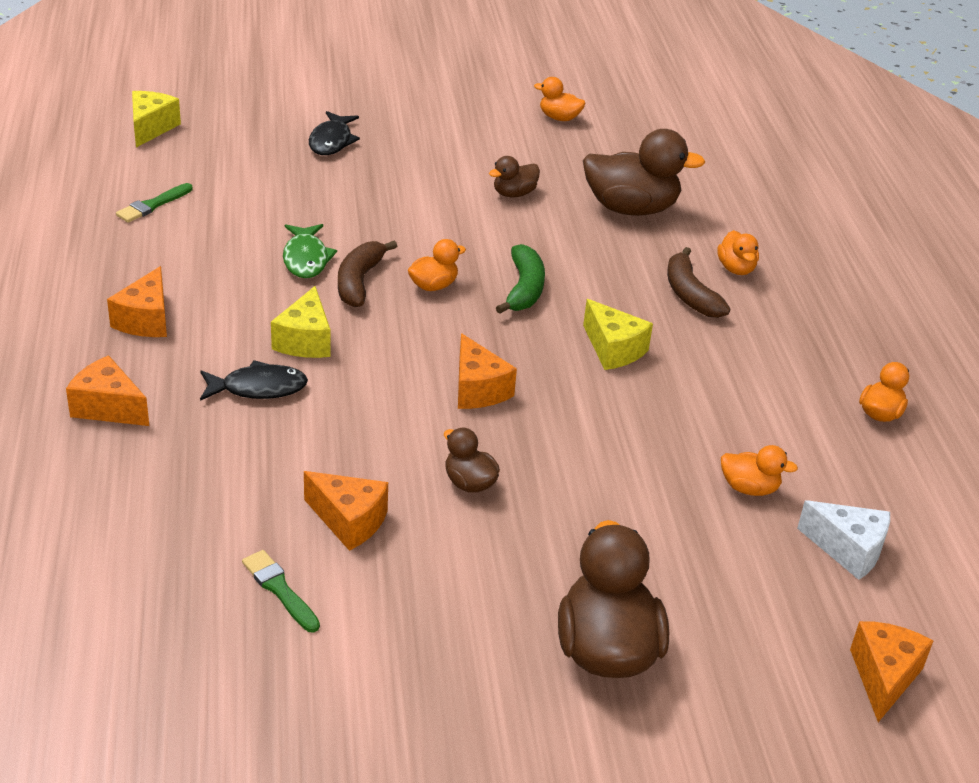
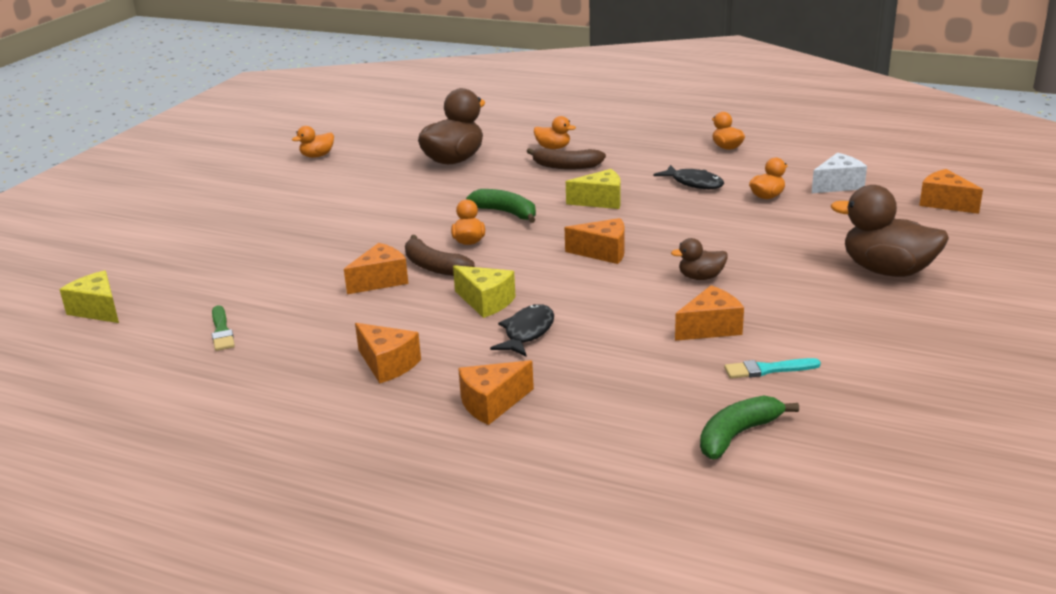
camera: 55 degrees left, 10 degrees down
green brush [242,550,320,633] -> turquoise brush [724,358,821,379]
green fish [283,224,337,278] -> orange cheese [344,243,408,294]
black fish [309,111,360,155] -> black fish moved to [654,165,724,189]
brown duck [489,156,540,198] -> none
none -> green banana [700,396,799,459]

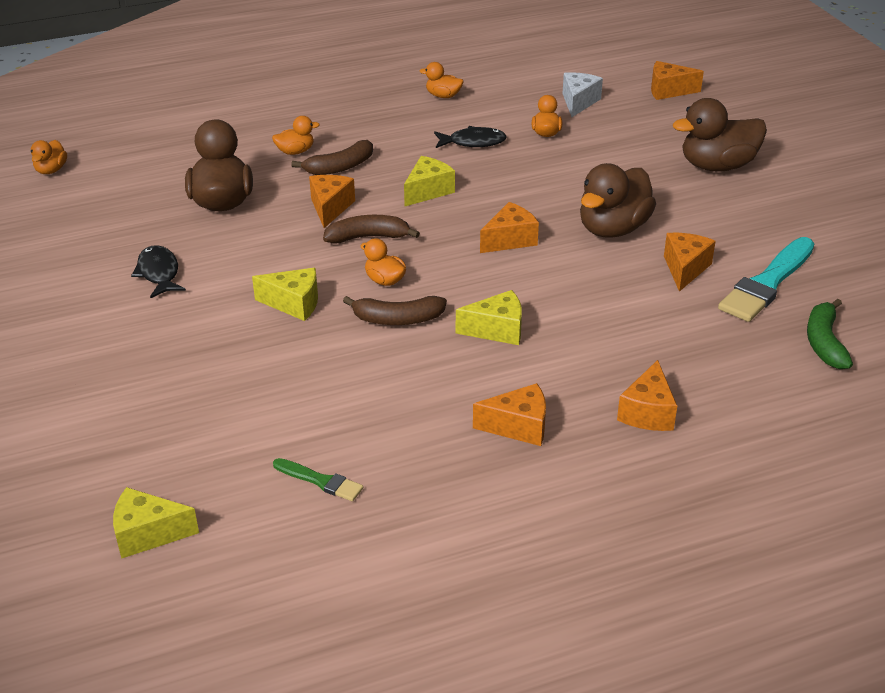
camera: 45 degrees left, 10 degrees up
orange duck [292,126,334,158] -> orange duck moved to [31,140,67,174]
orange cheese [344,243,408,294] -> orange cheese moved to [309,175,355,228]
green banana [466,189,536,223] -> brown banana [323,215,420,244]
black fish [490,304,554,357] -> black fish moved to [131,245,186,298]
brown duck [671,238,728,280] -> brown duck [580,163,656,238], size x1.99
turquoise brush [724,358,821,379] -> turquoise brush [718,237,815,322], size x1.95
none -> yellow cheese [252,268,318,321]

